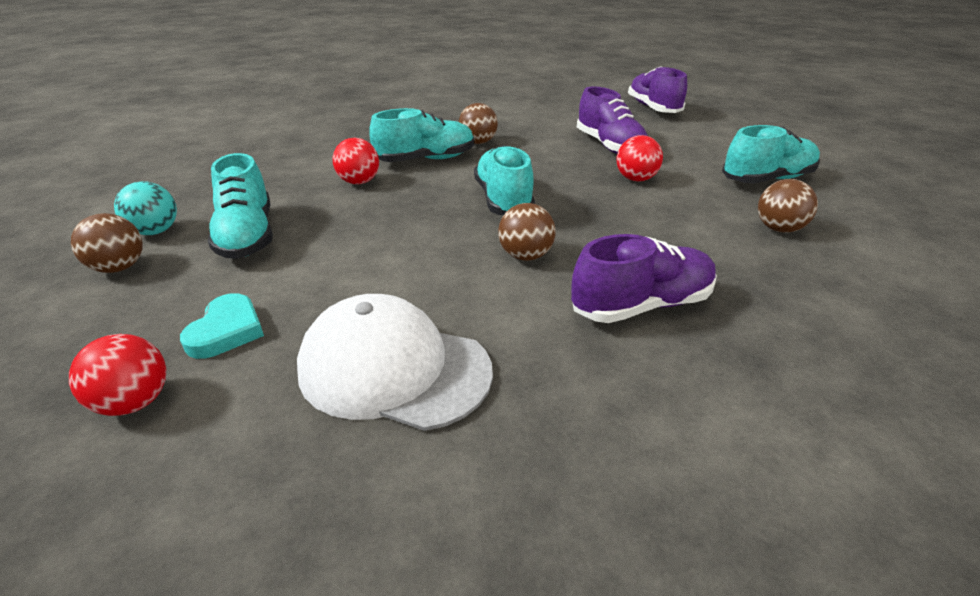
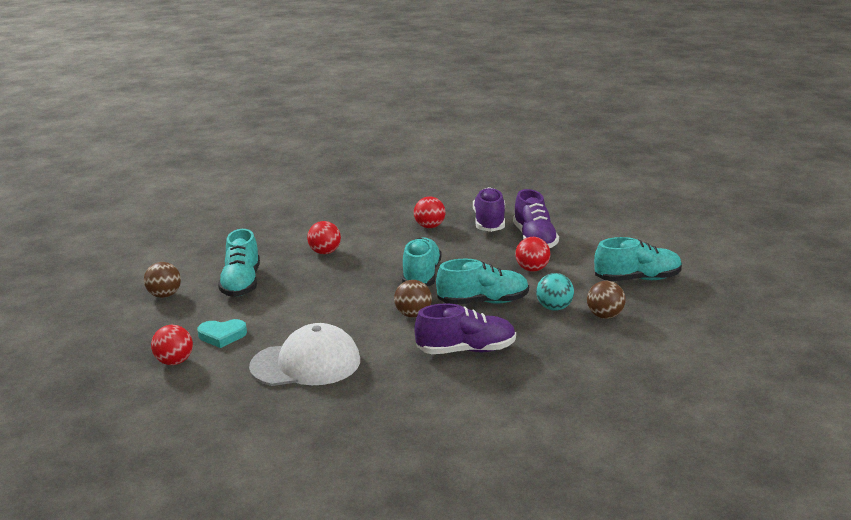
camera: 15 degrees right, 10 degrees down
turquoise ball [114,181,177,235] -> turquoise ball moved to [536,273,574,311]
turquoise heart [180,293,264,359] -> turquoise heart turned 60 degrees clockwise [197,319,247,348]
white cap [297,294,493,431] -> white cap turned 135 degrees clockwise [249,323,360,386]
turquoise shoe [369,108,474,162] -> turquoise shoe moved to [436,259,529,304]
brown ball [459,103,498,144] -> red ball [414,197,445,228]
purple shoe [628,66,687,113] -> purple shoe moved to [473,187,505,232]

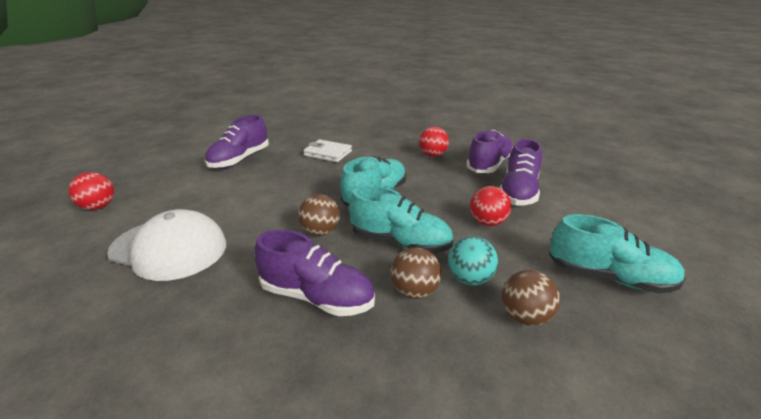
camera: 30 degrees right, 5 degrees up
brown ball [144,262,181,298] -> brown ball moved to [391,247,442,299]
turquoise heart [197,319,247,348] -> none
turquoise shoe [218,229,260,297] -> purple shoe [205,115,269,169]
red ball [307,221,341,254] -> white wallet [303,140,352,162]

